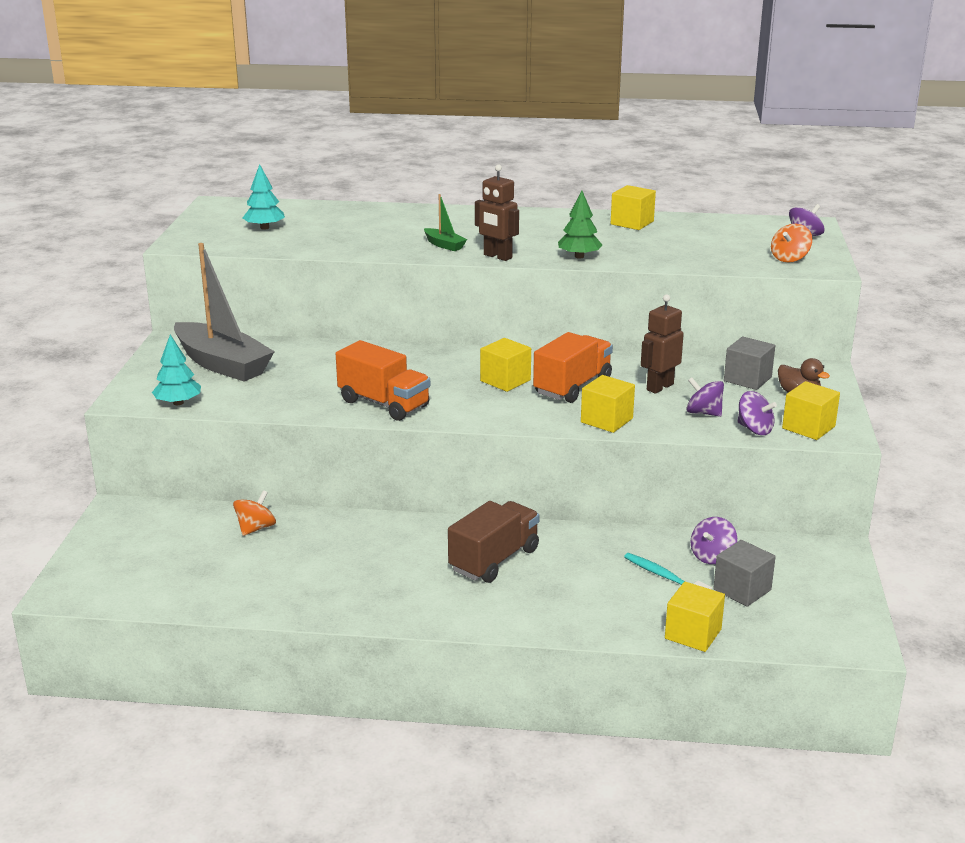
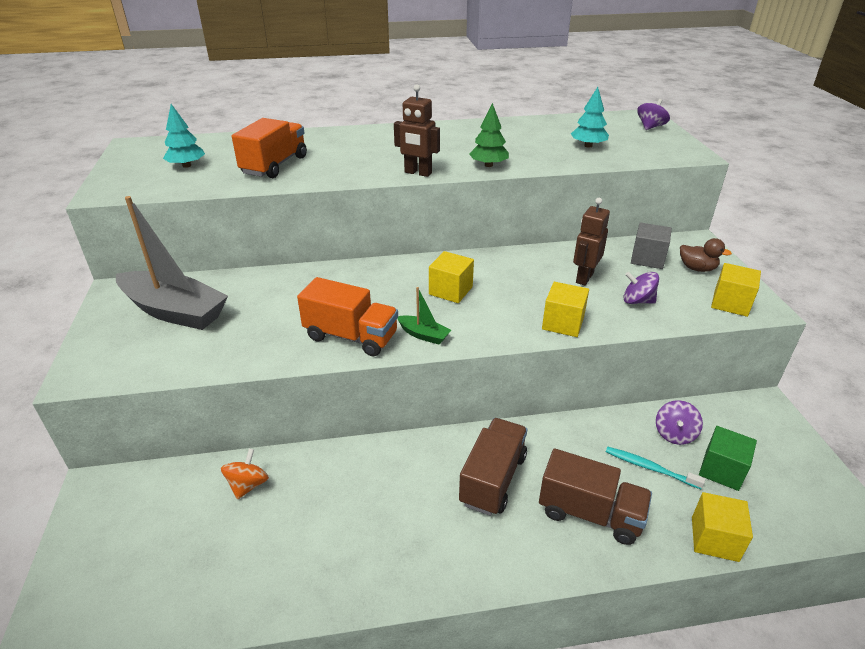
camera: 15 degrees left, 10 degrees up
turquoise tree [152,335,201,405] -> turquoise tree moved to [571,87,609,148]
green boat [424,194,467,251] -> green boat moved to [397,287,451,345]
orange truck [533,332,613,403] -> orange truck moved to [232,118,307,178]
yellow cube [611,185,656,230] -> none
grey cube [713,540,776,607] -> green cube [699,426,757,491]
purple spinning top [738,391,777,435] -> none
orange spinning top [771,224,812,263] -> none
none -> brown truck [539,449,652,545]

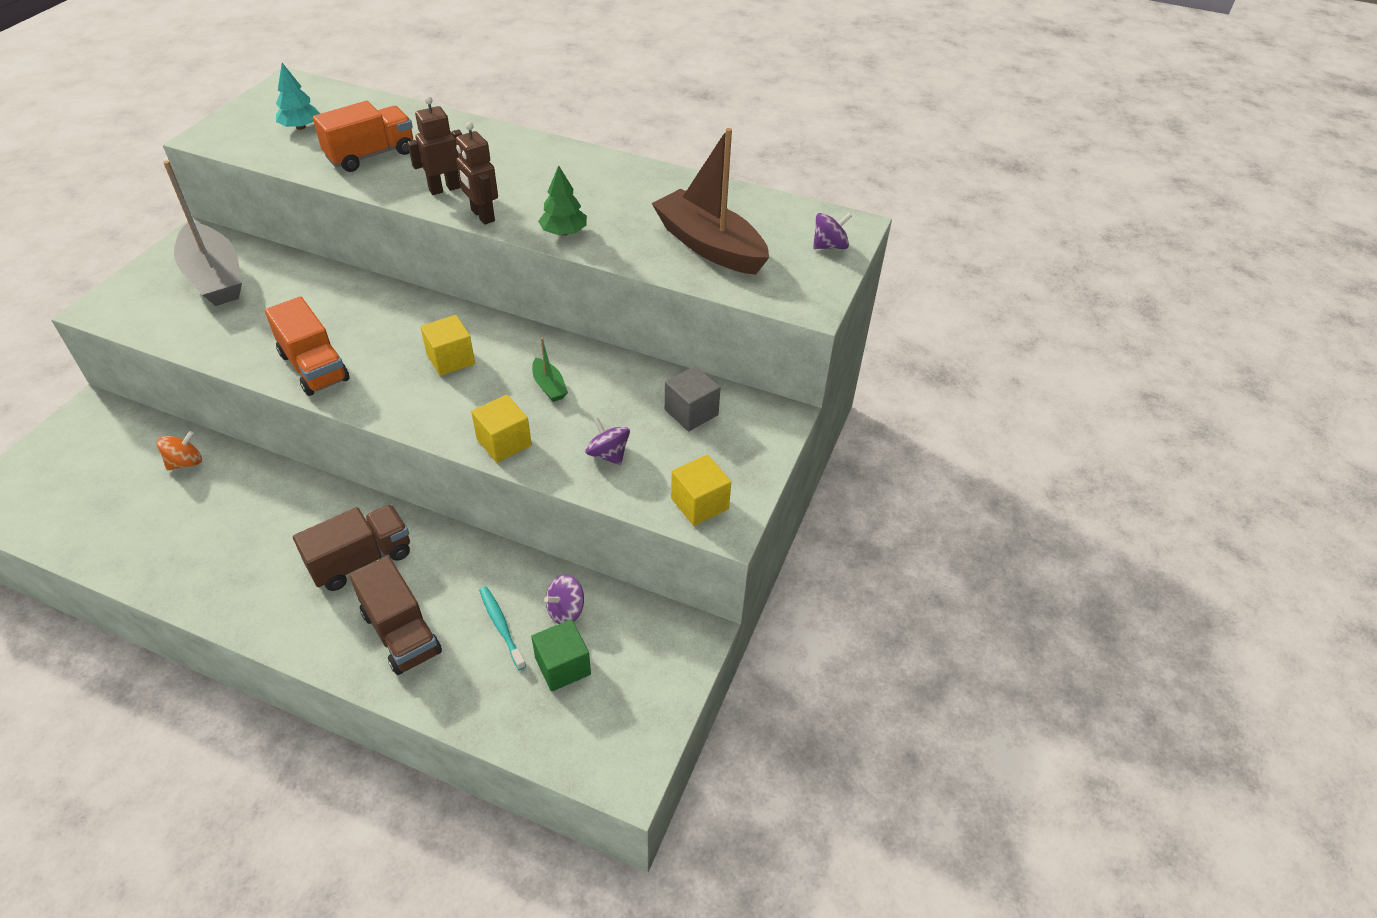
camera: 30 degrees right, 10 degrees up
green boat [397,287,451,345] -> green boat moved to [532,337,568,402]
turquoise tree [571,87,609,148] -> brown boat [652,128,769,275]
brown robot [573,198,610,286] -> brown robot moved to [408,96,462,195]
brown duck [680,238,732,272] -> none
yellow cube [692,492,753,562] -> none

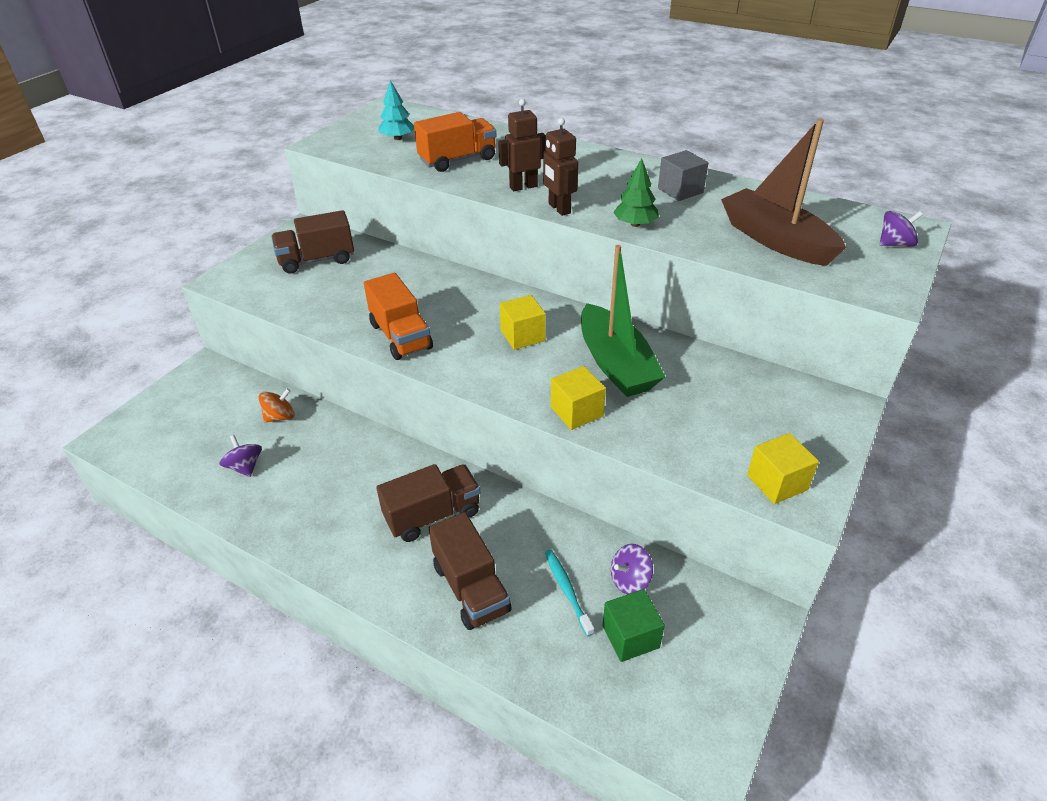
camera: 10 degrees right, 5 degrees down
grey boat [163,161,242,306] -> brown truck [271,210,354,274]
green boat [532,337,568,402] -> green boat [581,245,665,397], size x2.31
purple spinning top [585,418,630,465] -> purple spinning top moved to [219,435,262,477]
grey cube [665,366,720,432] -> grey cube moved to [658,150,708,201]

